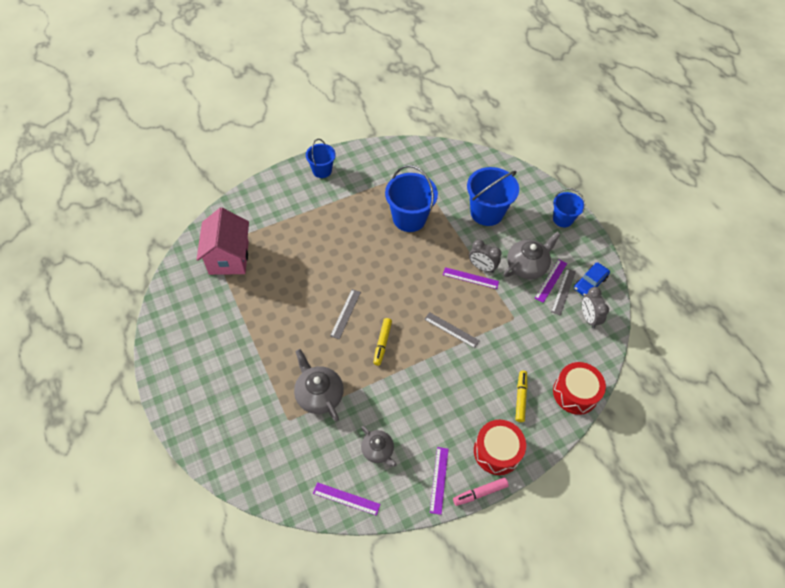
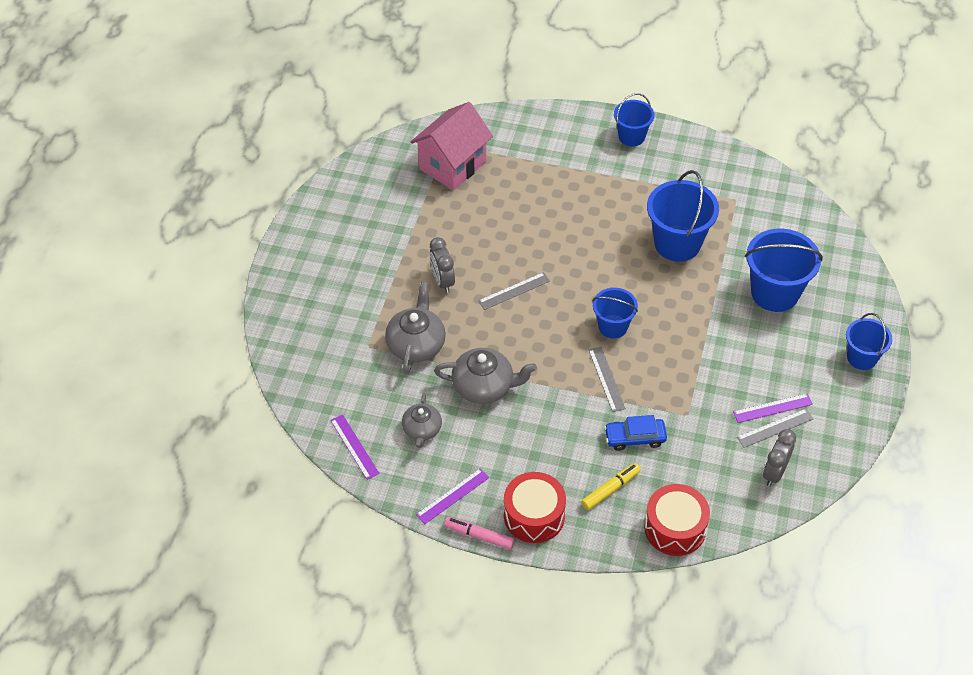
camera: 45 degrees right, 5 degrees down
yellow marker [373,318,392,366] -> none
purple ruler [443,267,499,289] -> none
grey clock [469,240,502,273] -> grey clock moved to [430,237,455,293]
grey teapot [503,231,561,279] -> grey teapot moved to [434,348,537,404]
blue car [574,263,610,296] -> blue car moved to [604,415,667,451]
none -> blue bucket [593,288,638,338]

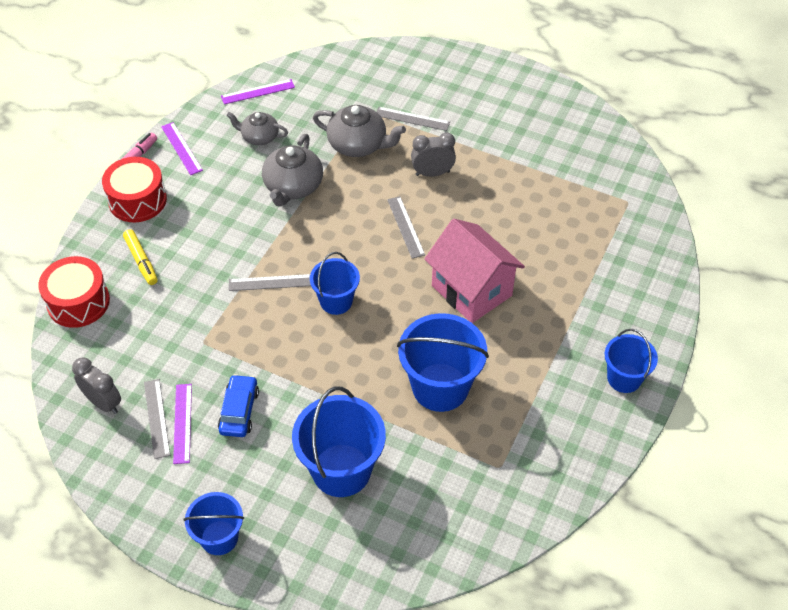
camera: 100 degrees right, 0 degrees up
pink house [411,102,493,190] -> pink house moved to [424,219,525,323]
blue car [604,415,667,451] -> blue car moved to [218,374,259,437]
none -> grey ruler [377,107,450,131]

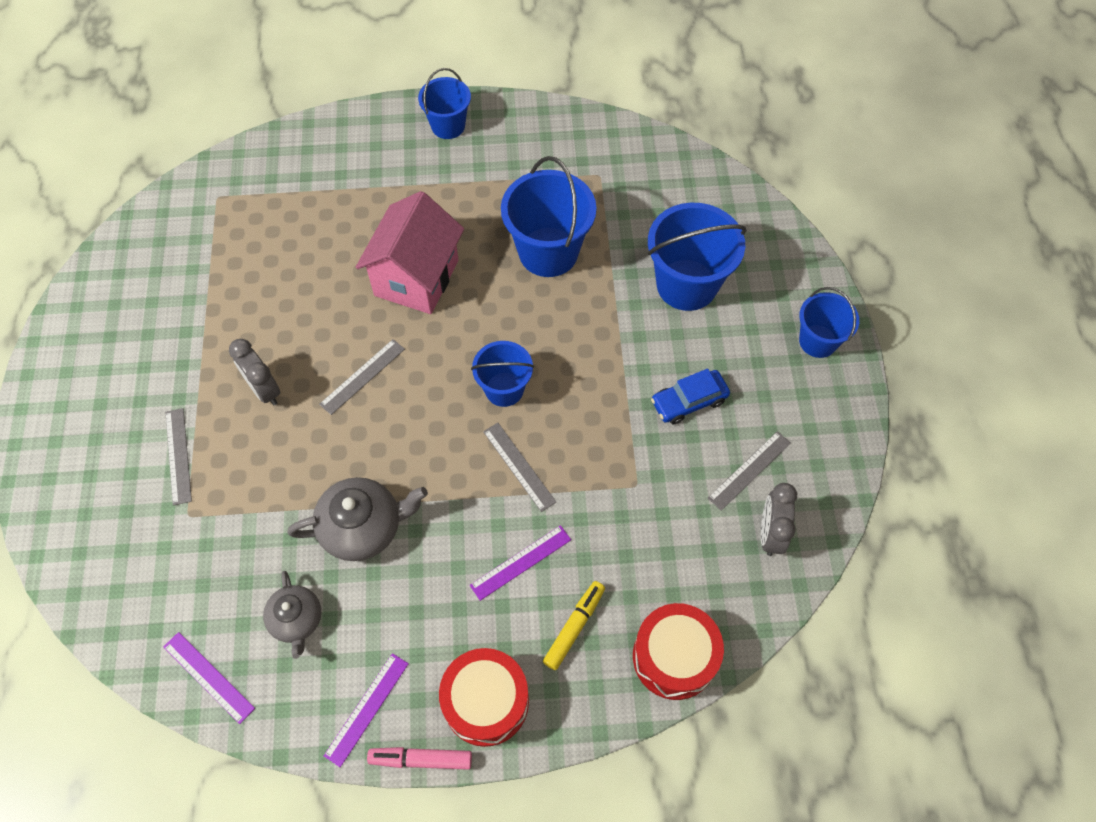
camera: 120 degrees left, 10 degrees up
purple ruler [173,384,192,464] -> purple ruler moved to [470,525,571,601]
grey teapot [313,105,406,157] -> none

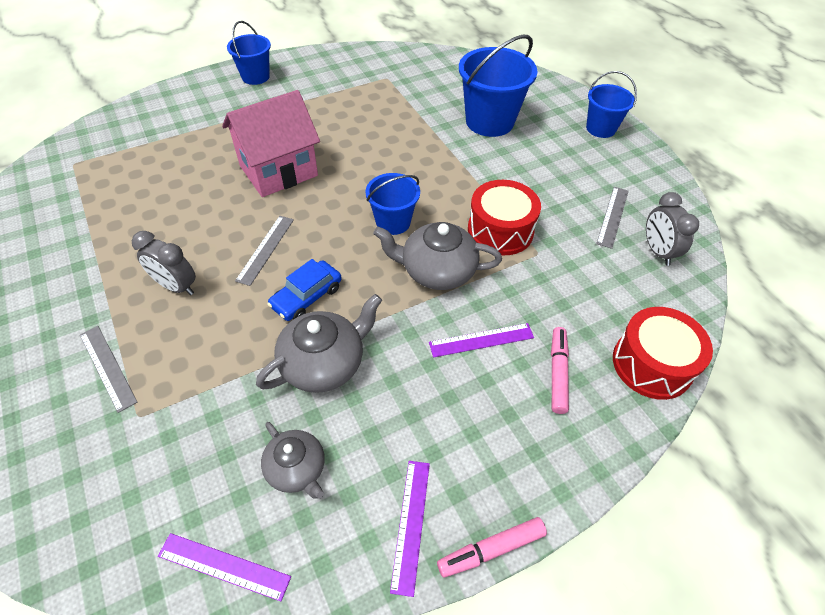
camera: 25 degrees left, 10 degrees down
pink house [356,191,464,314] -> pink house turned 60 degrees clockwise [222,90,320,197]
red drum [439,648,529,747] -> red drum moved to [468,180,541,255]
purple ruler [470,525,571,601] -> purple ruler turned 45 degrees clockwise [429,323,534,358]
grey ruler [483,423,556,512] -> grey teapot [373,222,502,290]
blue bucket [501,156,596,277] -> none
yellow marker [543,581,605,670] -> pink marker [551,327,569,414]
blue car [651,369,730,424] -> blue car moved to [267,259,342,321]

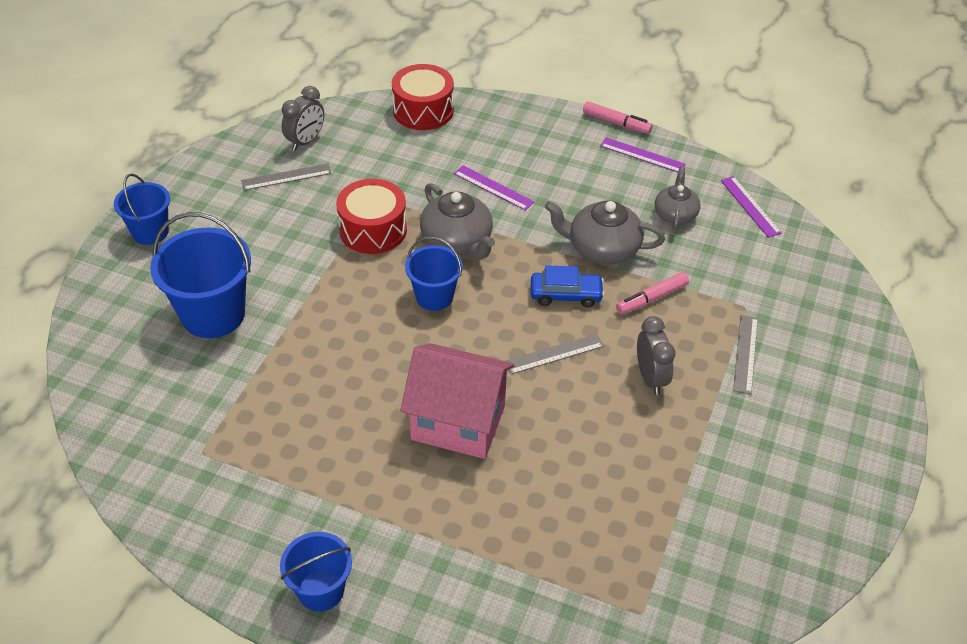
camera: 130 degrees left, 5 degrees down
purple ruler [390,461,430,597] -> purple ruler turned 60 degrees clockwise [600,137,686,172]
pink marker [551,327,569,414] -> pink marker moved to [616,272,689,315]

